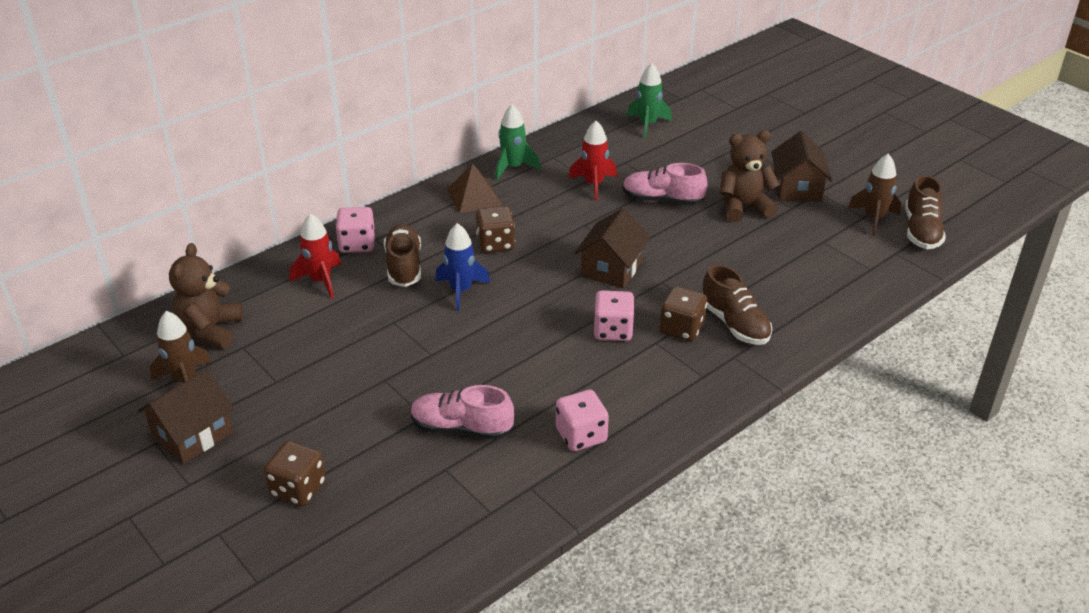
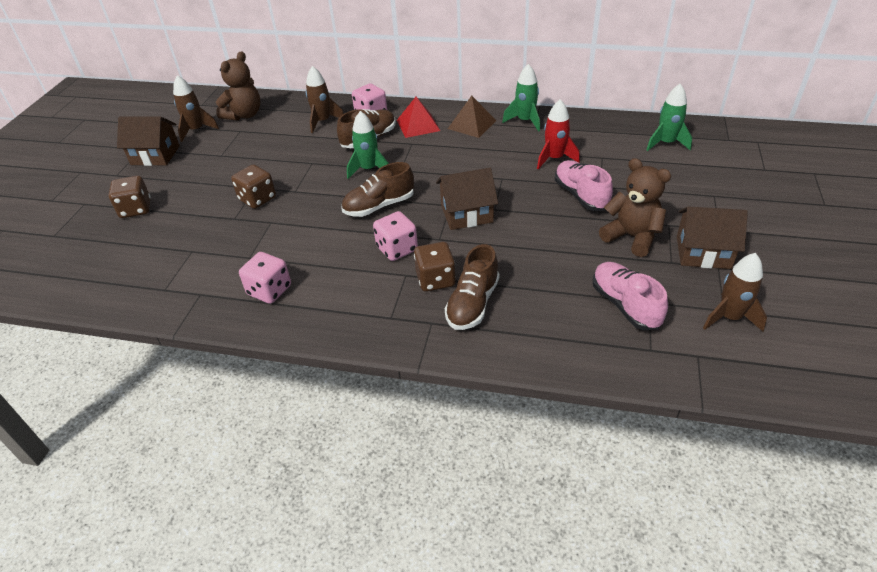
camera: 55 degrees right, 5 degrees up
brown teddy bear [169,243,243,348] -> brown teddy bear turned 150 degrees clockwise [216,51,260,121]
red rocket [290,213,341,299] -> brown rocket [306,66,344,133]
pink shoe [411,385,514,440] -> pink shoe moved to [593,262,668,330]
blue rocket [435,223,490,311] -> green rocket [347,111,389,179]
brown dice [476,206,515,253] -> brown dice moved to [231,164,276,209]
brown house [771,131,832,202] -> brown house turned 45 degrees clockwise [677,206,748,269]
brown shoe [905,175,946,249] -> brown shoe moved to [341,162,414,217]
none -> red pyramid [397,97,440,138]

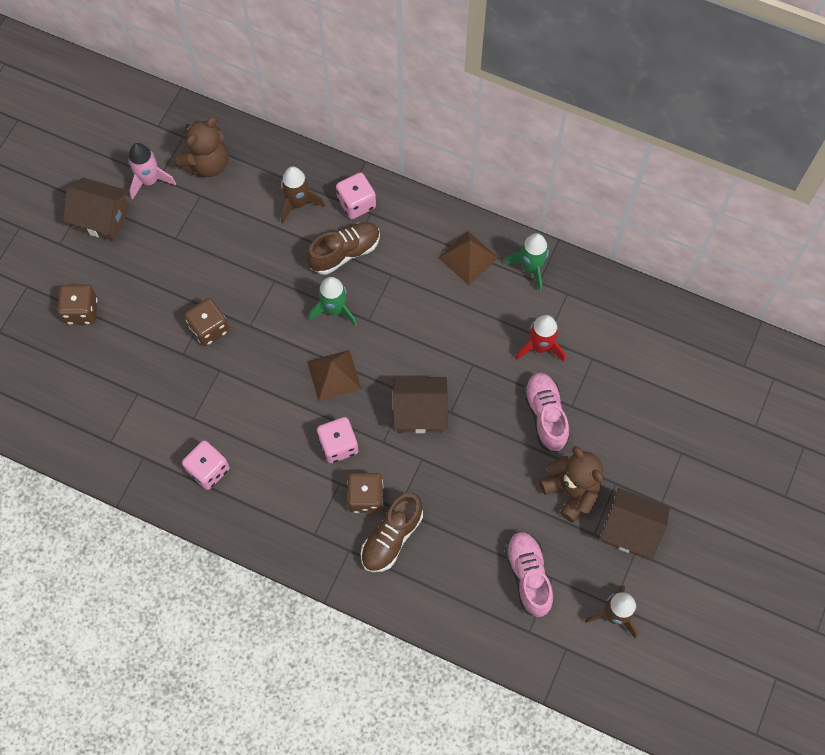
camera: 10 degrees right, 25 degrees up
brown rocket [173,75,219,142] -> pink rocket [128,143,176,200]
brown shoe [341,162,414,217] -> brown pyramid [307,350,362,401]
red pyramid [397,97,440,138] -> none
green rocket [647,84,692,151] -> none

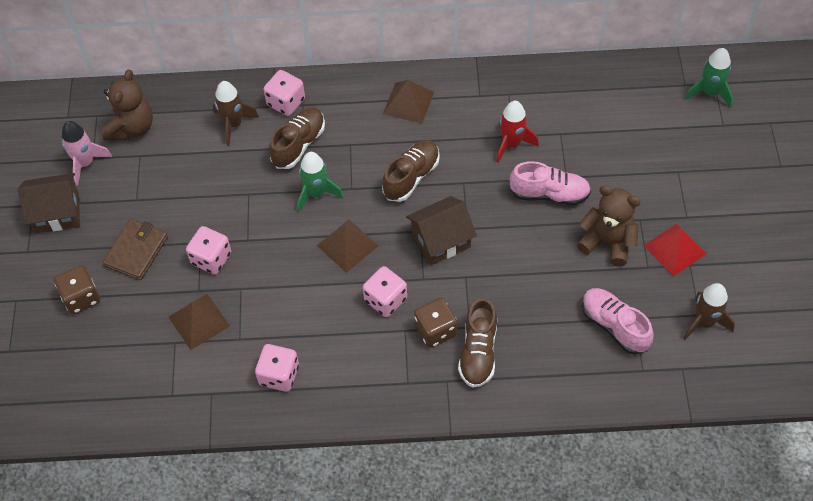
camera: 25 degrees left, 10 degrees down
brown dice [184,298,229,346] -> pink dice [186,226,231,274]
green rocket [504,233,550,292] -> green rocket moved to [685,48,733,108]
pink shoe [523,373,569,452] -> pink shoe turned 135 degrees clockwise [510,161,591,205]
brown house [600,488,670,559] -> red pyramid [643,224,706,277]
none -> brown wallet [103,219,168,280]
none -> brown pyramid [168,294,230,350]
none -> brown shoe [382,140,440,202]

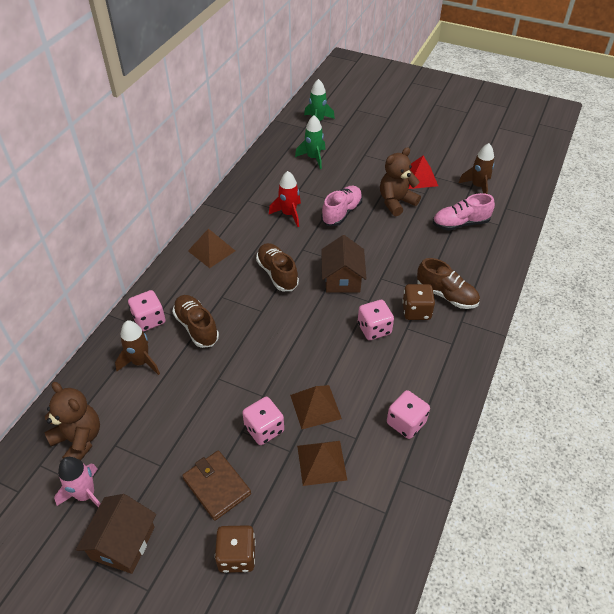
camera: 65 degrees left, 10 degrees down
green rocket [297,152,344,212] -> green rocket moved to [295,115,326,169]
brown pyramid [317,220,378,273] -> brown pyramid moved to [290,385,342,429]

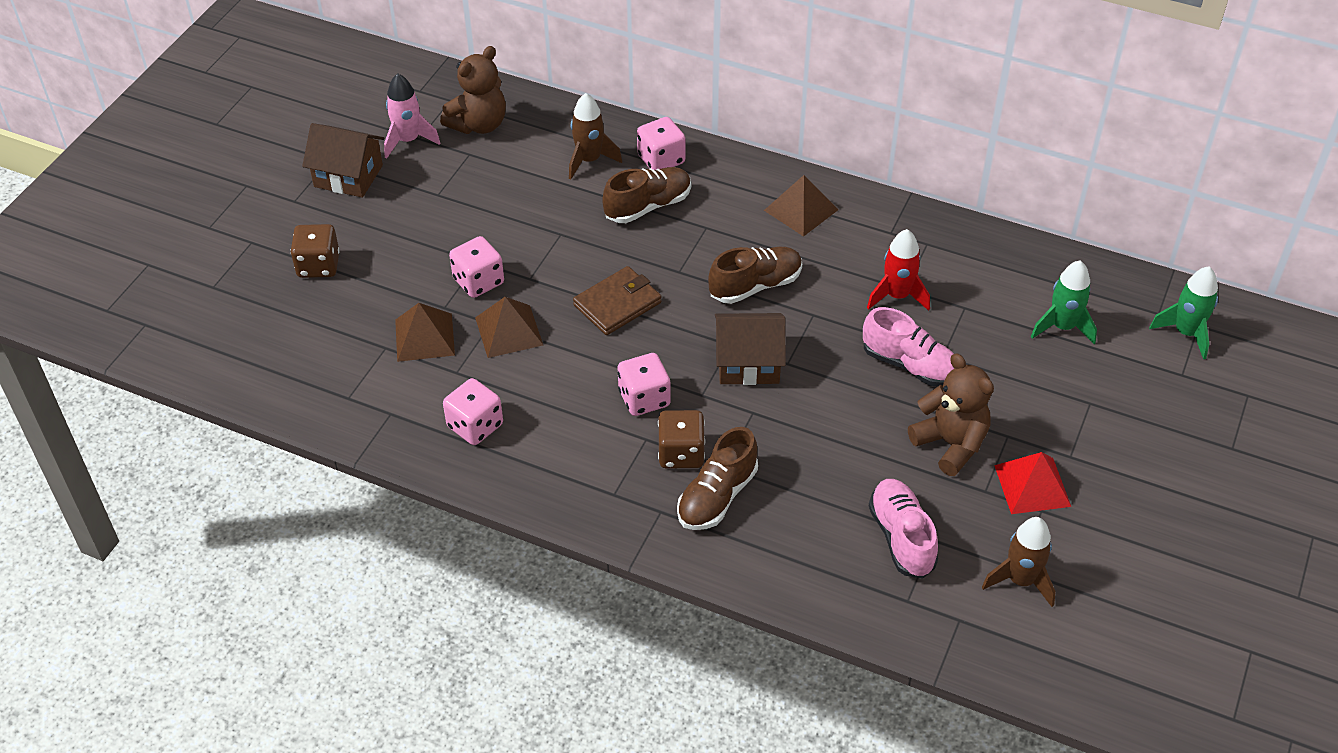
camera: 90 degrees right, 0 degrees up
brown wallet [182,451,251,521] -> brown wallet moved to [573,266,661,335]

